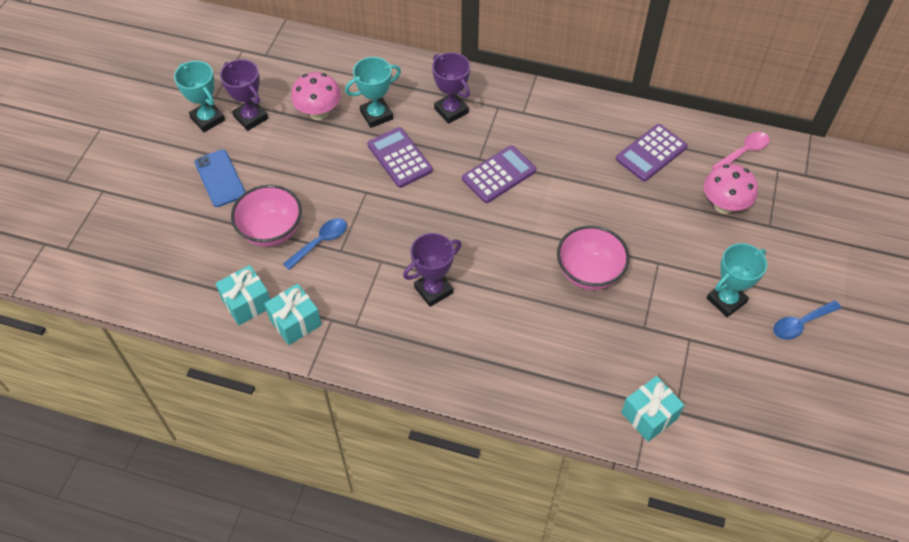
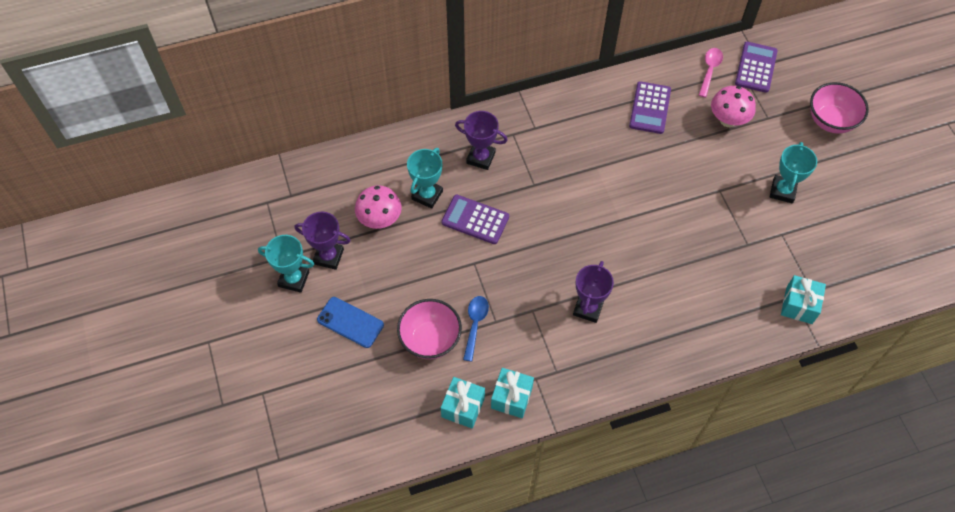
camera: 35 degrees left, 5 degrees up
purple calculator [462,145,537,203] -> purple calculator moved to [735,42,778,93]
pink bowl [557,225,630,290] -> pink bowl moved to [810,82,869,134]
blue spoon [773,300,841,340] -> none

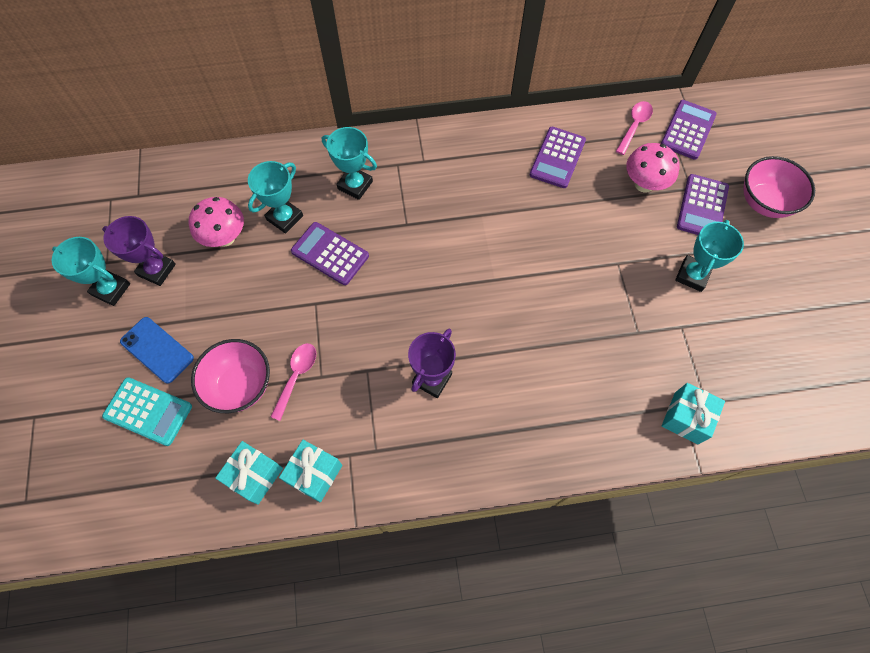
camera: 10 degrees right, 5 degrees up
purple trophy [455,111,508,170] -> turquoise trophy [322,127,377,200]
blue spoon [463,296,489,362] -> pink spoon [271,343,316,421]
none -> turquoise calculator [102,377,192,446]
none -> purple calculator [677,174,729,235]

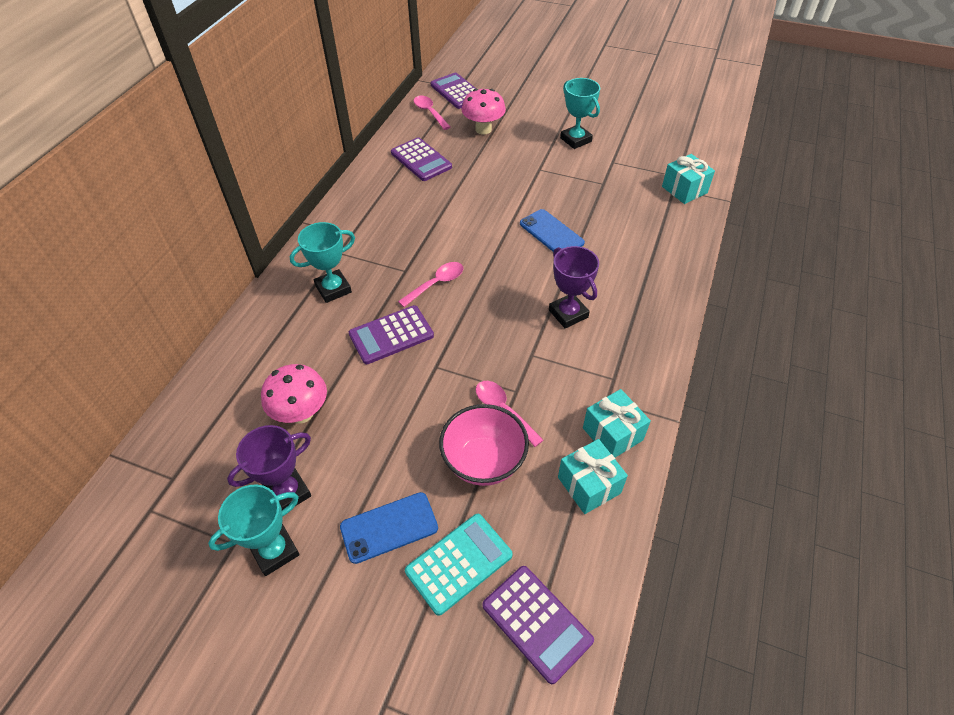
camera: 60 degrees left, 15 degrees down
turquoise trophy [248,161,303,234] -> none
purple calculator [677,174,729,235] -> purple calculator moved to [483,566,594,684]
pink bowl [743,156,815,218] -> none
none -> pink spoon [398,262,463,307]
none -> blue phone [520,209,585,252]

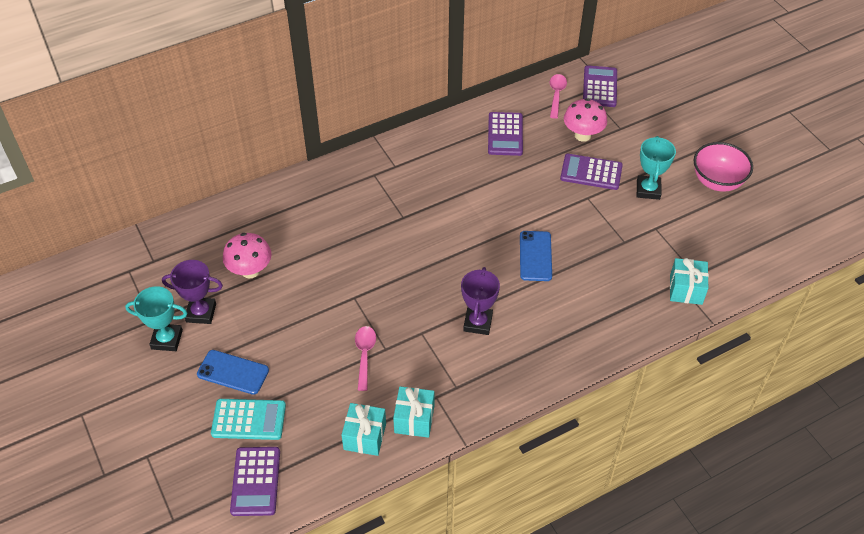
camera: 40 degrees right, 0 degrees up
turquoise trophy [290,222,355,303] -> none
purple calculator [349,305,434,364] -> purple calculator moved to [560,154,623,190]
pink spoon [398,262,463,307] -> none
pink bowl [439,404,529,486] -> pink bowl moved to [694,142,753,192]

